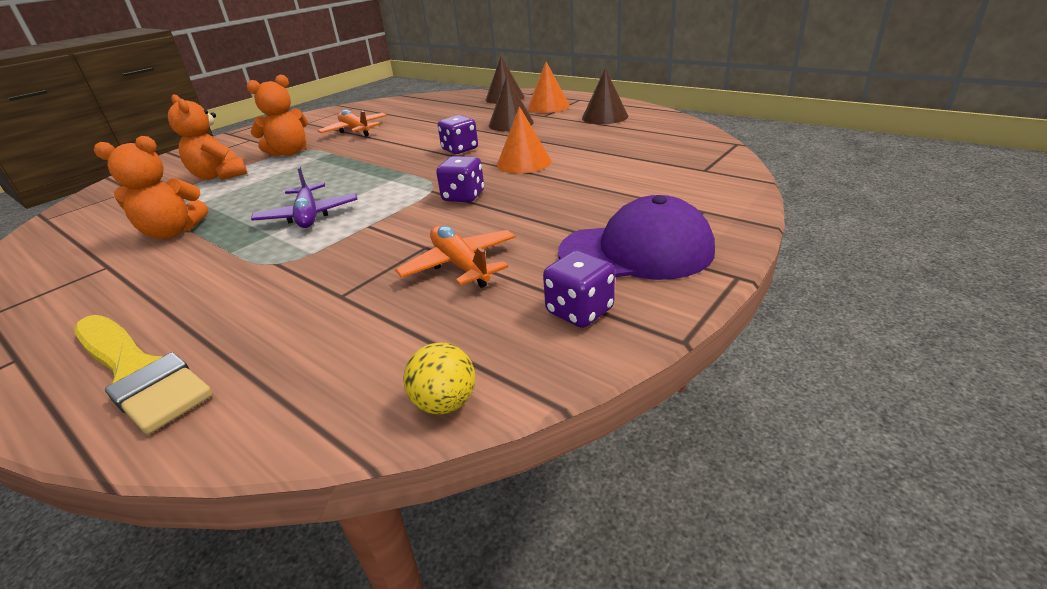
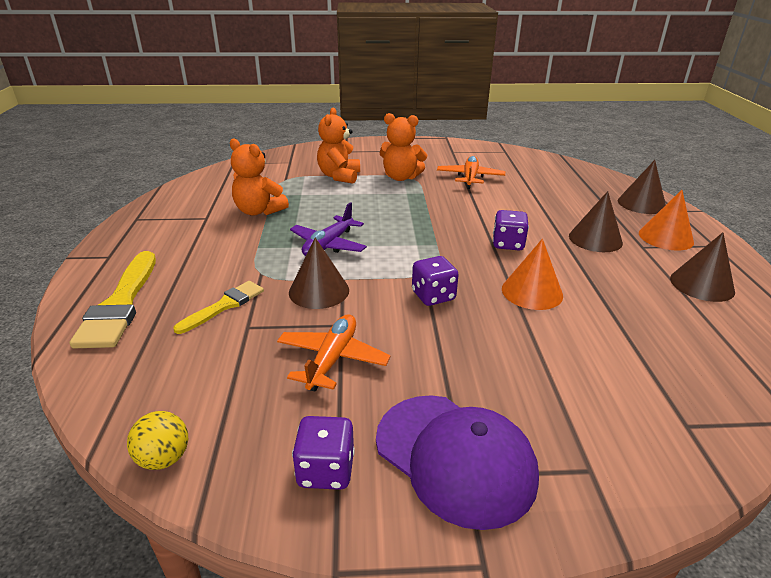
camera: 45 degrees right, 0 degrees up
none -> yellow brush [173,281,264,334]
none -> brown cone [289,237,349,309]

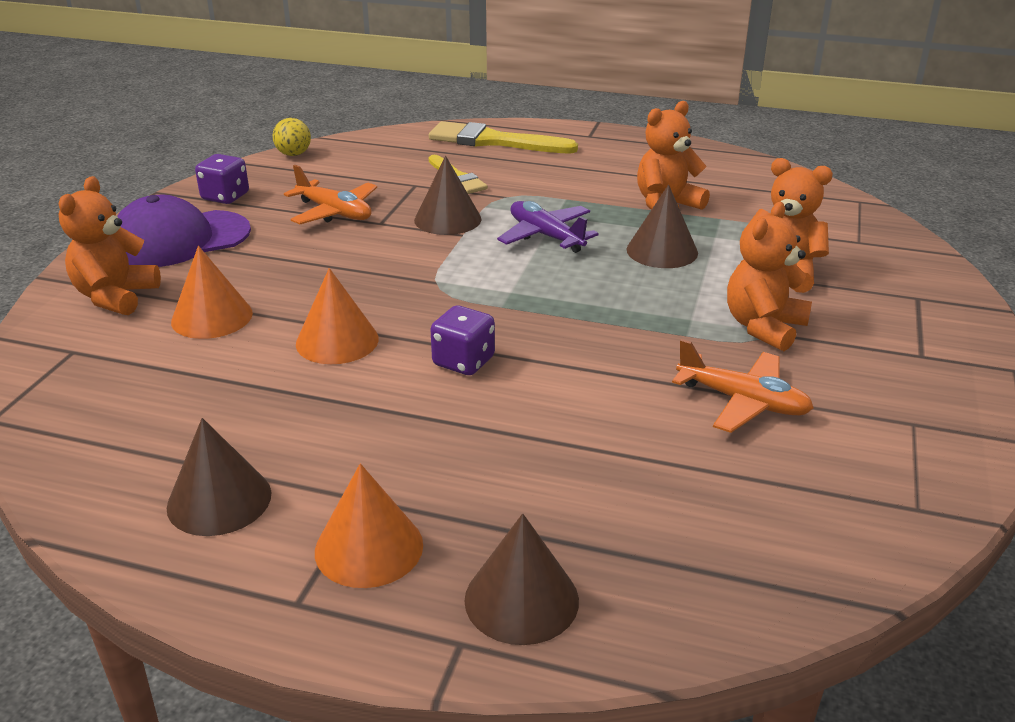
camera: 110 degrees right, 0 degrees up
purple dice [412,256,459,306] -> none
brown cone [569,191,623,252] -> brown cone moved to [627,185,698,268]
none -> orange teddy bear [59,176,161,315]
none -> orange cone [171,246,253,339]

